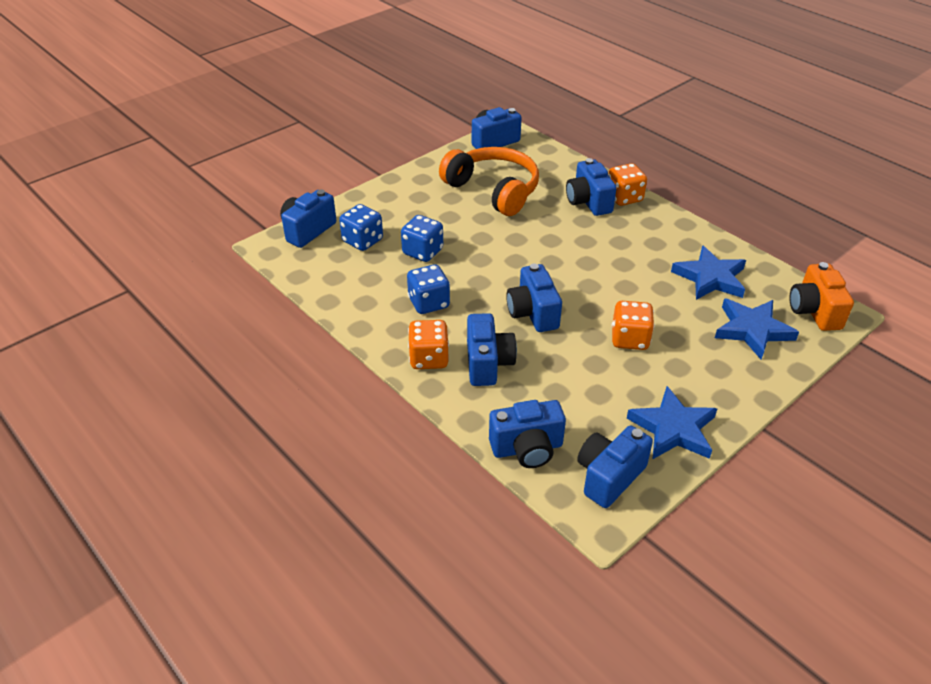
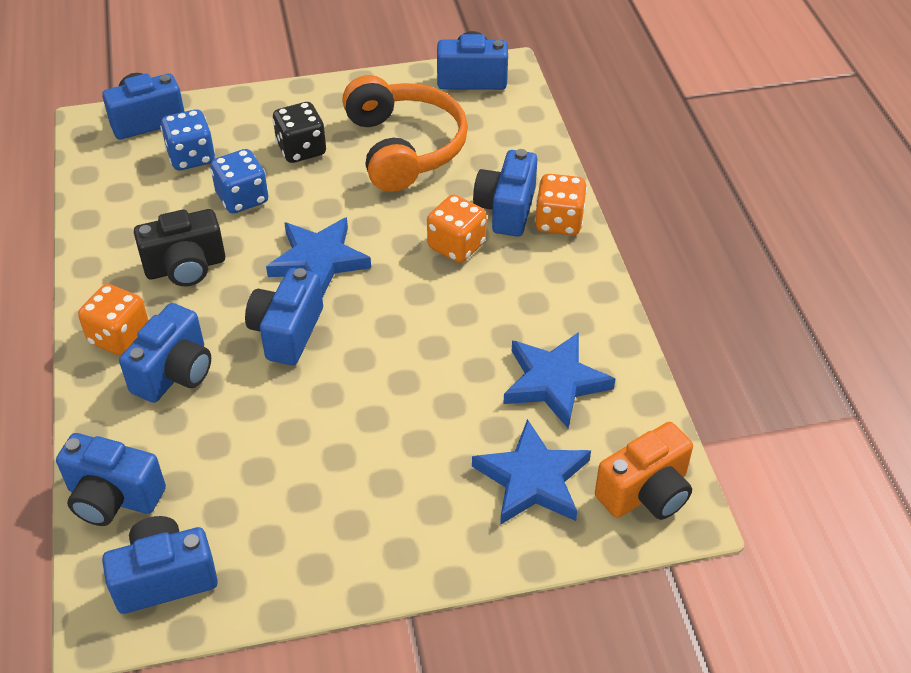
camera: 30 degrees right, 5 degrees up
blue dice [407,264,450,314] -> black camera [134,209,225,286]
orange dice [612,301,654,350] -> orange dice moved to [427,195,487,263]
blue star [627,386,717,460] -> blue star moved to [266,217,371,298]
orange camera [789,262,854,331] -> orange camera turned 150 degrees counterclockwise [595,422,693,520]
none -> black dice [272,102,326,163]

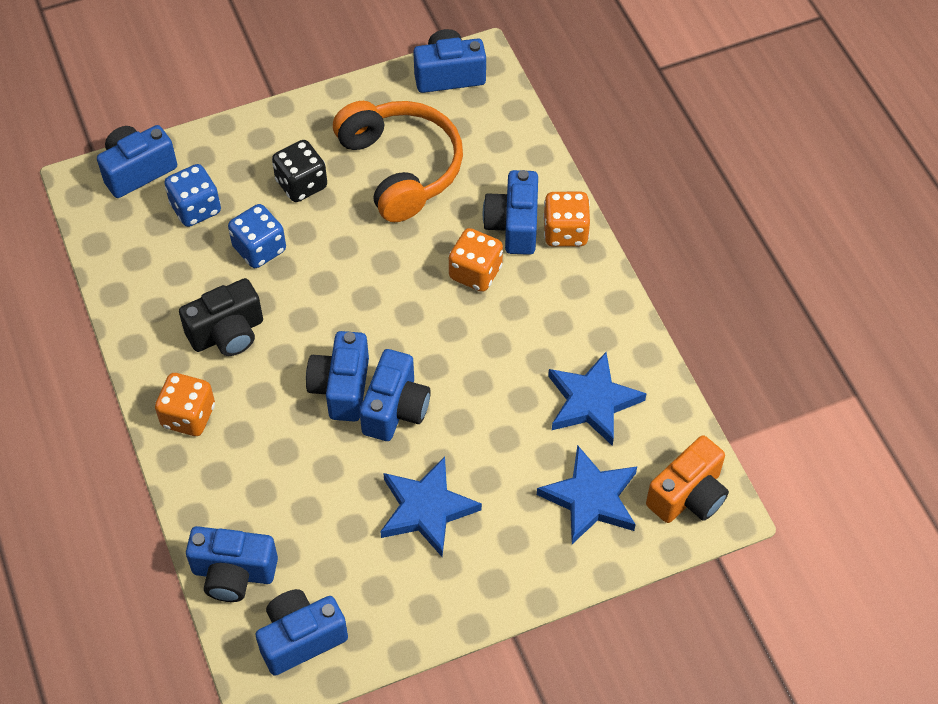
camera: 10 degrees left, 10 degrees up
blue camera [119,303,211,403] -> blue camera moved to [360,349,431,441]
blue star [266,217,371,298] -> blue star moved to [380,457,482,557]

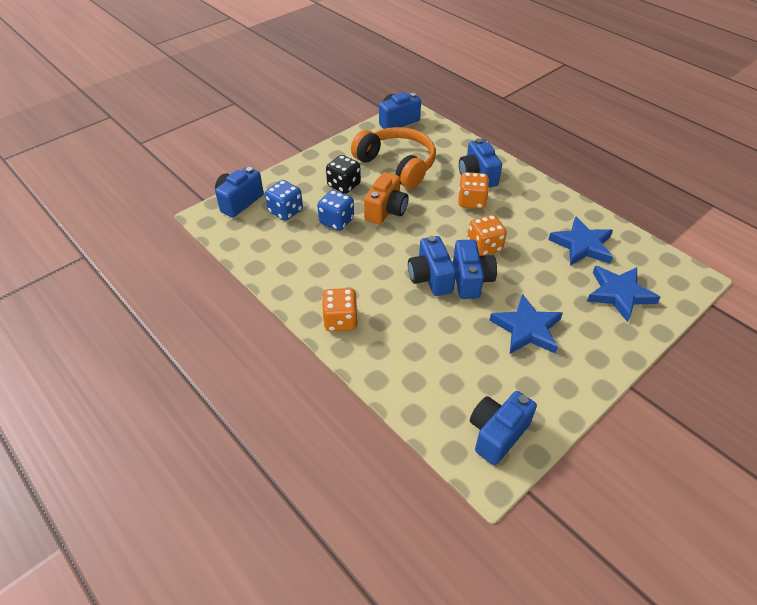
camera: 20 degrees left, 10 degrees down
black camera [179,278,263,356] -> none
blue camera [186,526,278,602] -> none
orange dice [543,192,590,247] -> orange dice moved to [468,215,507,256]
orange camera [646,435,729,523] -> orange camera moved to [364,172,409,225]

